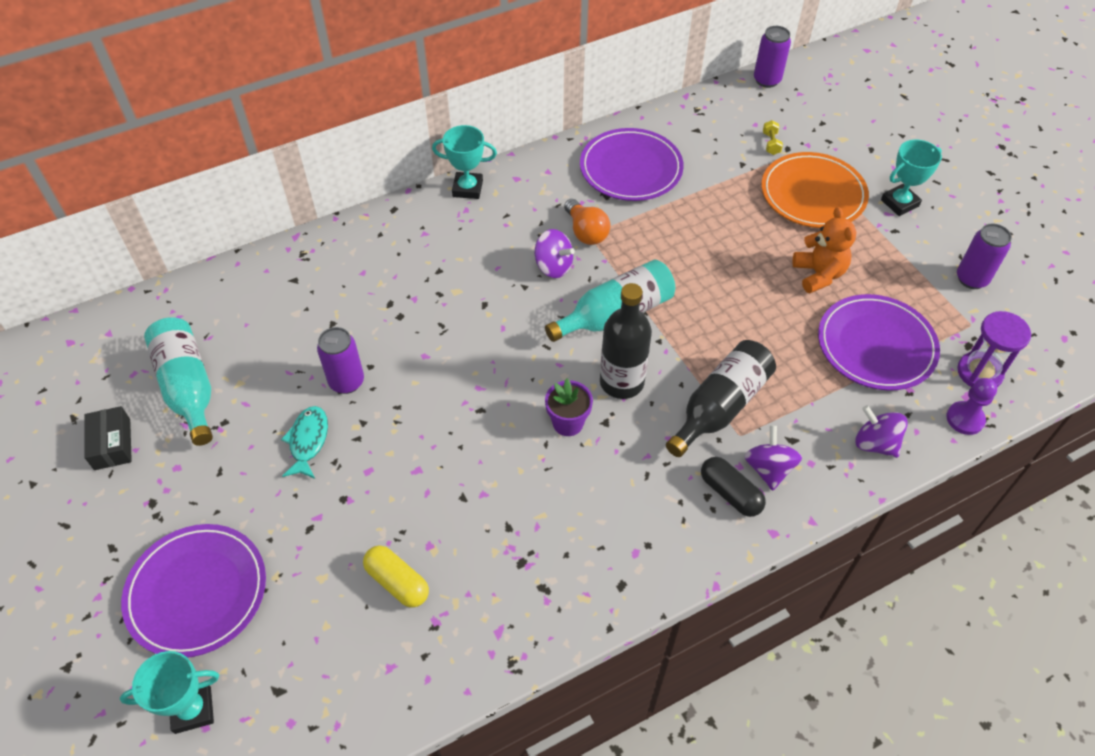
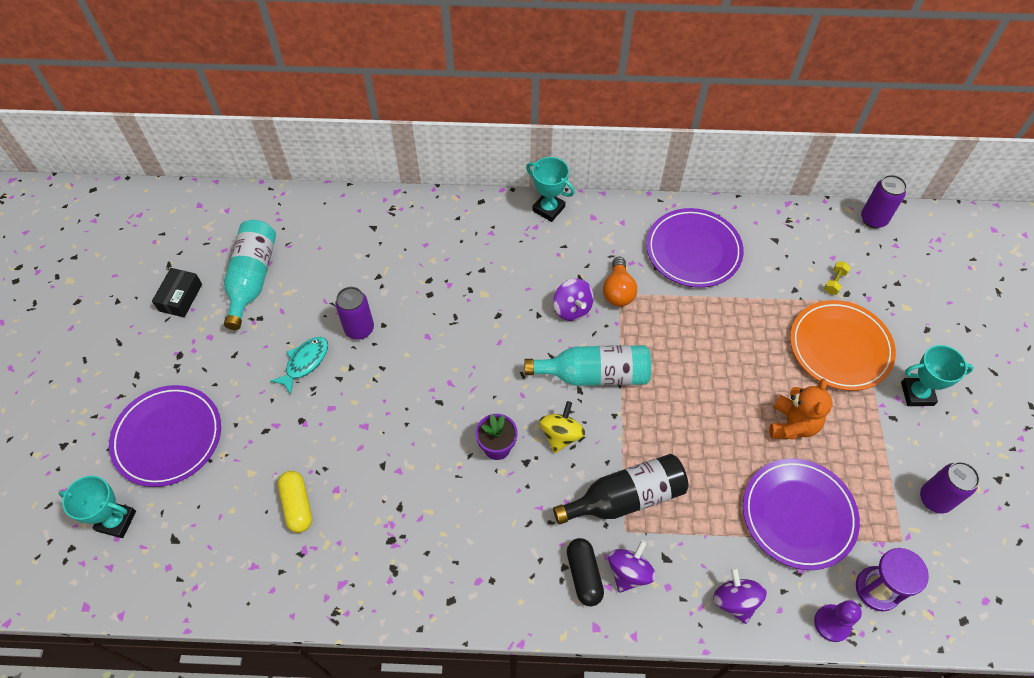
camera: 30 degrees right, 5 degrees up
black bottle [600,283,652,399] -> yellow spinning top [539,401,585,454]

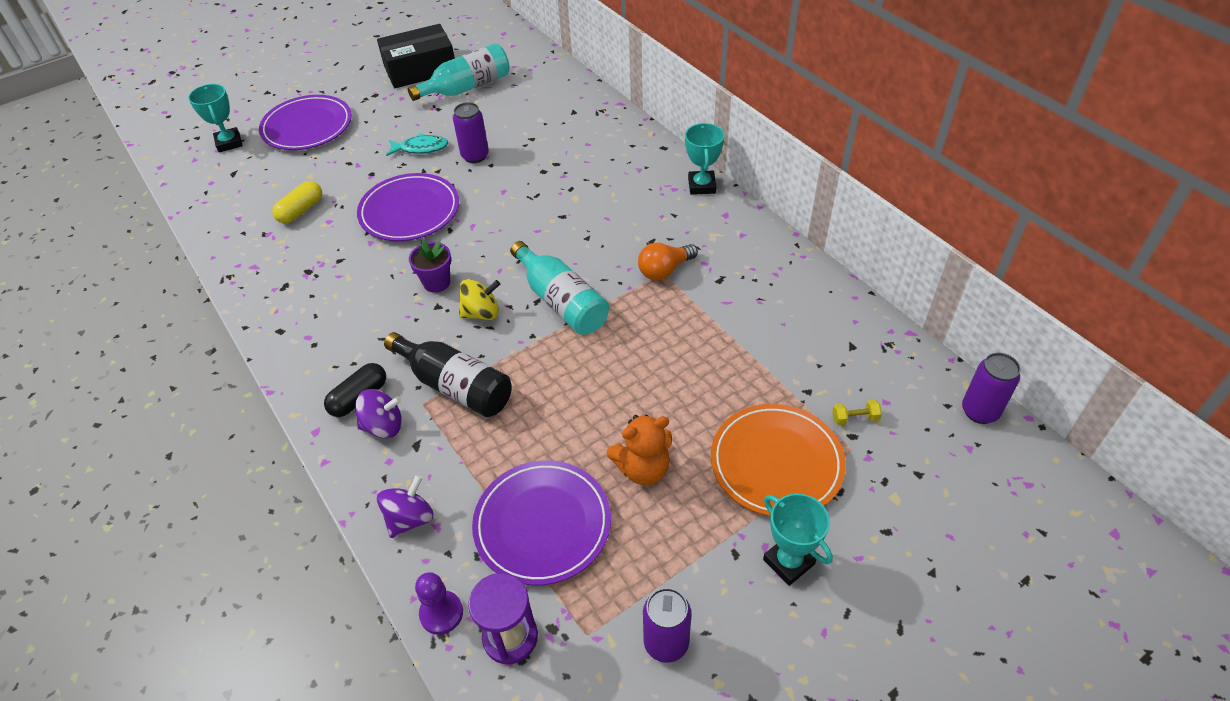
camera: 55 degrees right, 10 degrees down
black box [152,268,202,317] -> black box [377,24,455,88], size x1.84
purple spinning top [553,279,594,321] -> none
purple plate [646,208,744,288] -> purple plate moved to [357,173,459,241]

